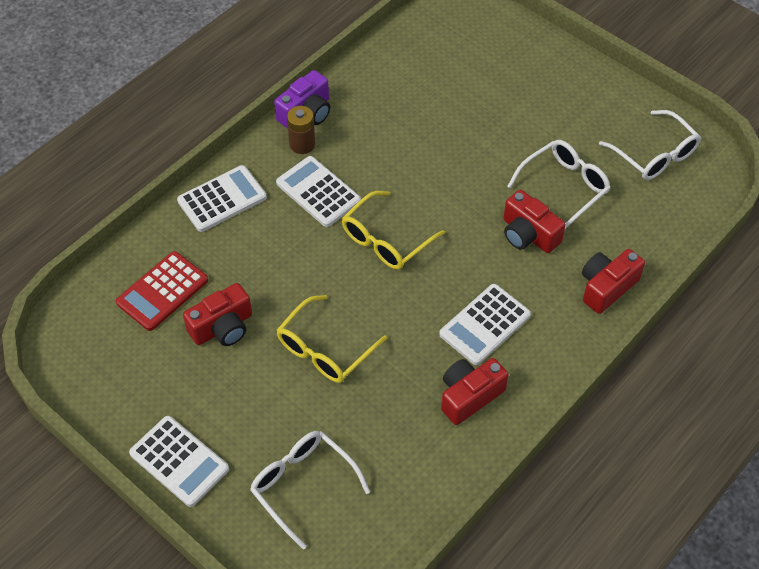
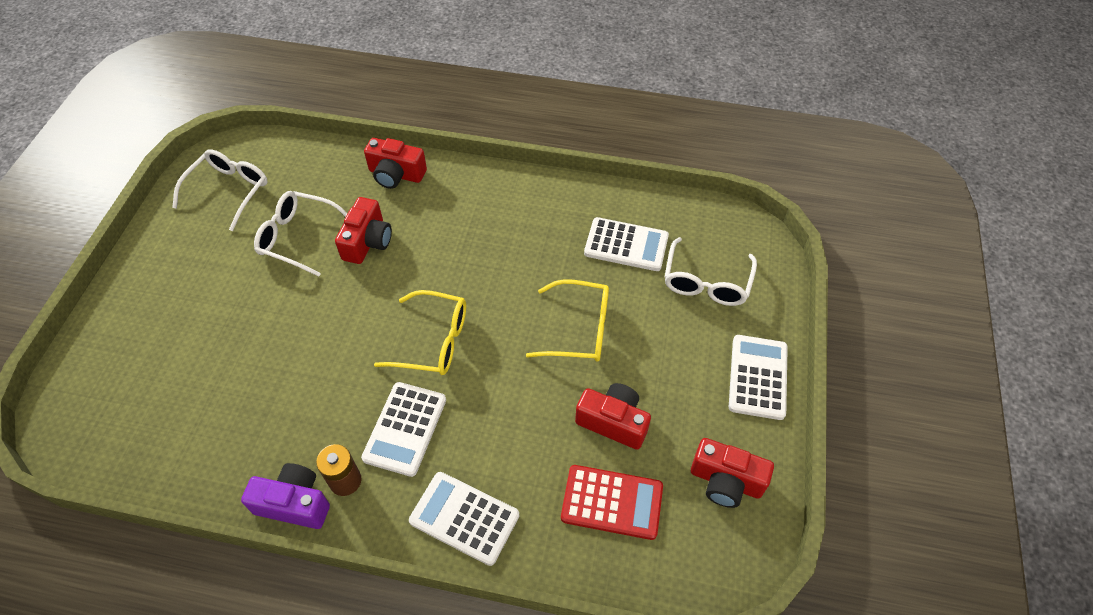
camera: 120 degrees left, 0 degrees up
white calculator [439,284,531,365] -> white calculator moved to [584,217,669,271]
red camera [441,358,509,425] -> red camera moved to [691,438,774,508]

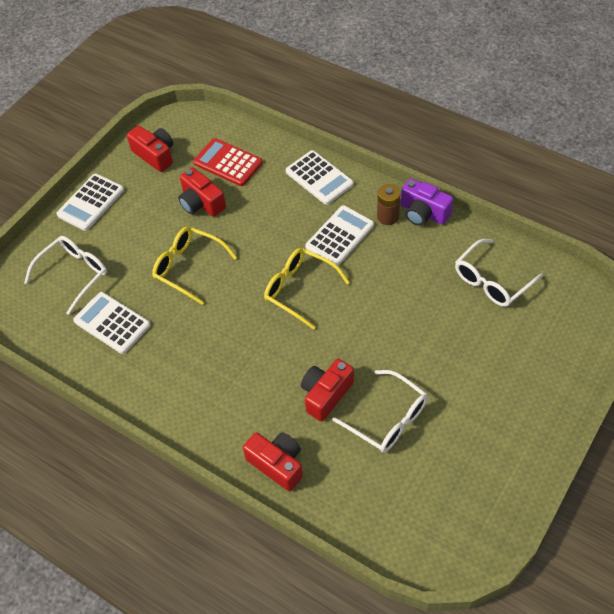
camera: 155 degrees left, 0 degrees up
white glasses [172,150,268,231] -> white glasses moved to [455,239,543,307]

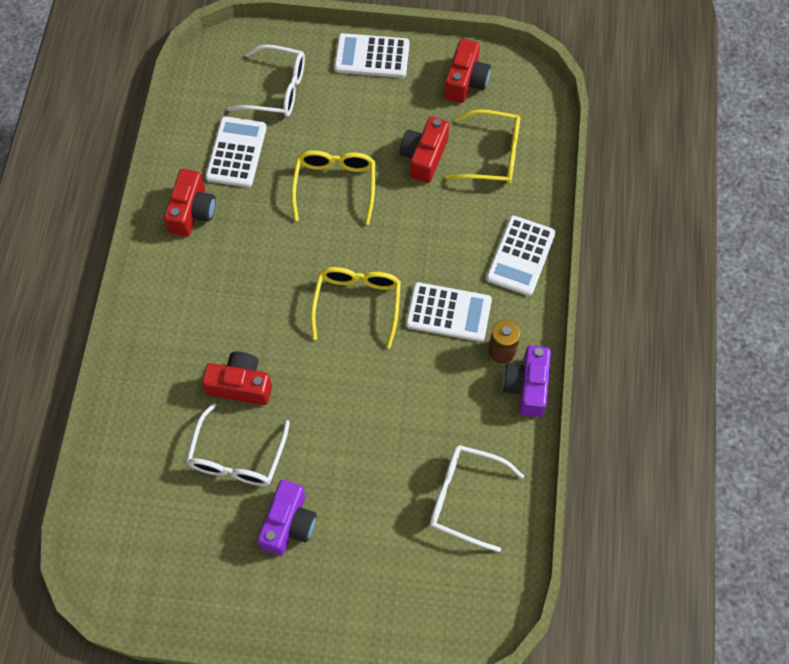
camera: 60 degrees right, 10 degrees up
red calculator [193,138,263,186] -> yellow glasses [446,110,520,184]
red camera [243,432,303,491] -> red camera moved to [164,169,216,237]
none -> purple camera [257,480,317,556]

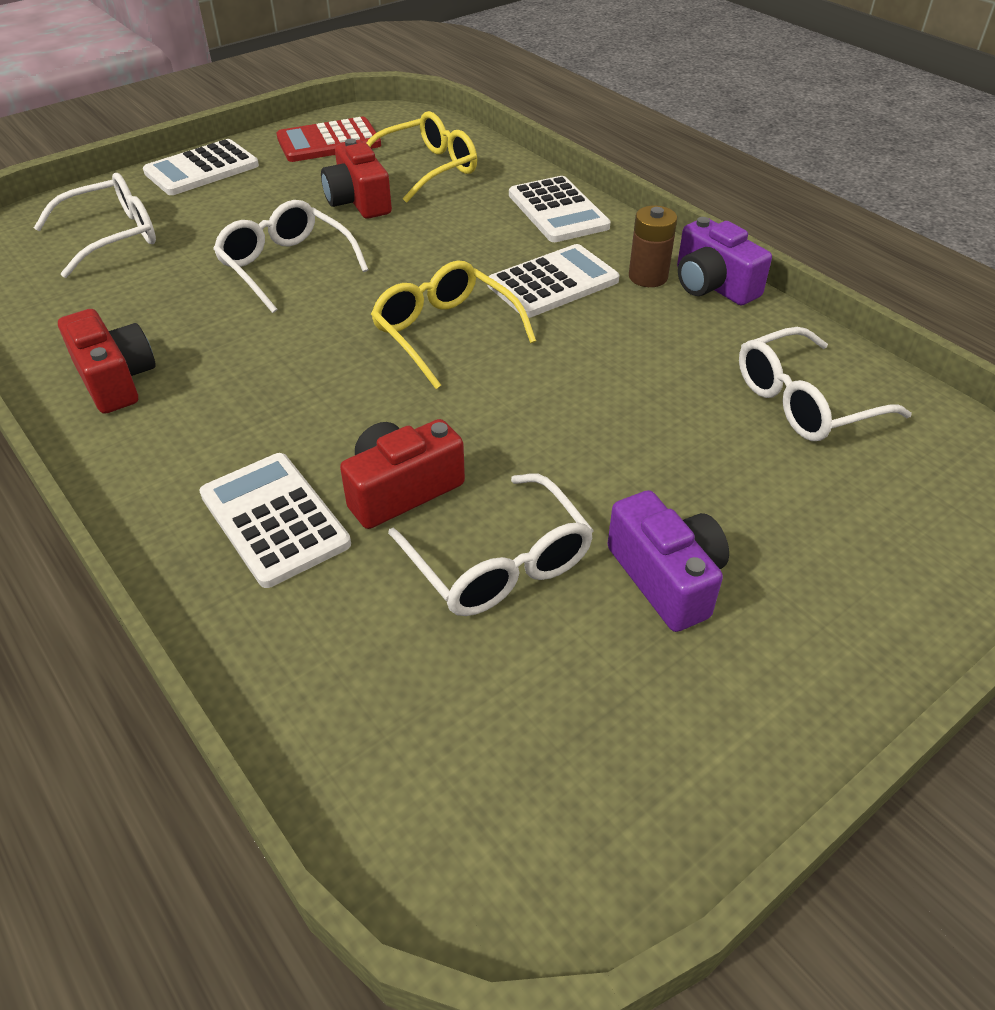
camera: 45 degrees left, 20 degrees down
white calculator [205,116,267,187] -> white calculator moved to [199,453,351,588]
yellow glasses [291,150,375,225] -> white glasses [213,200,368,313]
red camera [444,39,491,103] -> red calculator [276,117,381,162]

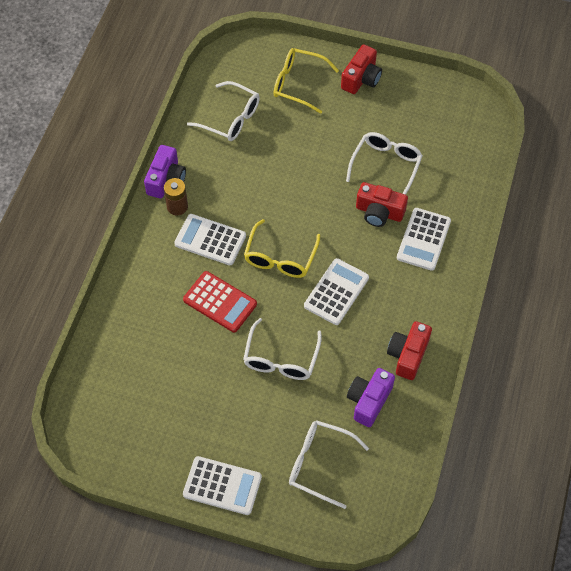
camera: 125 degrees left, 15 degrees up
red calculator [276,117,381,162] -> red calculator moved to [183,271,257,332]
red camera [321,139,392,219] -> red camera moved to [341,44,382,94]
yellow glasses [367,111,477,203] -> yellow glasses moved to [273,48,339,114]
white calculator [509,176,611,242] -> white calculator moved to [304,258,369,325]
purple camera [607,490,729,632] -> purple camera moved to [347,368,395,427]

